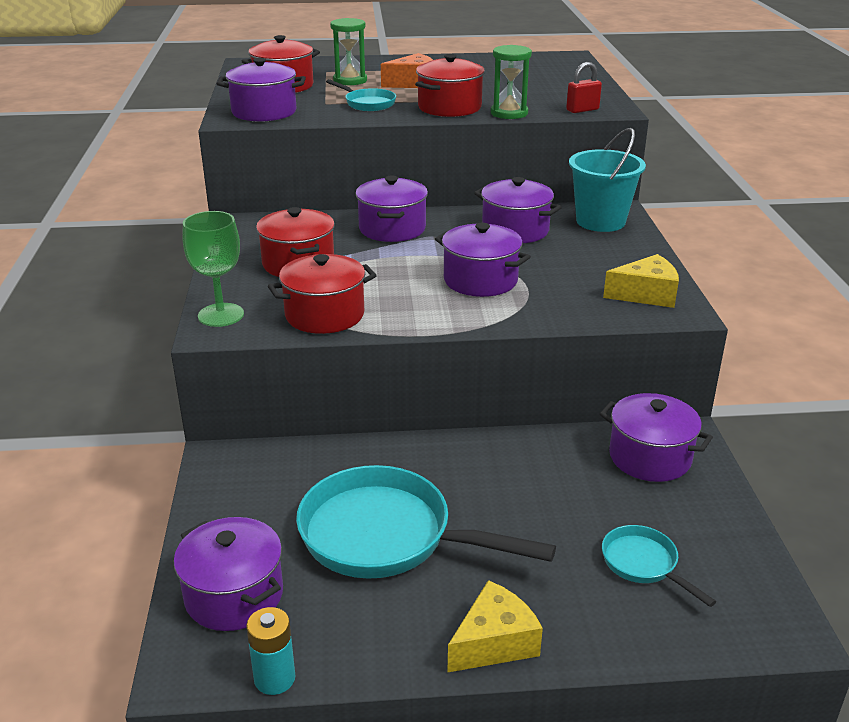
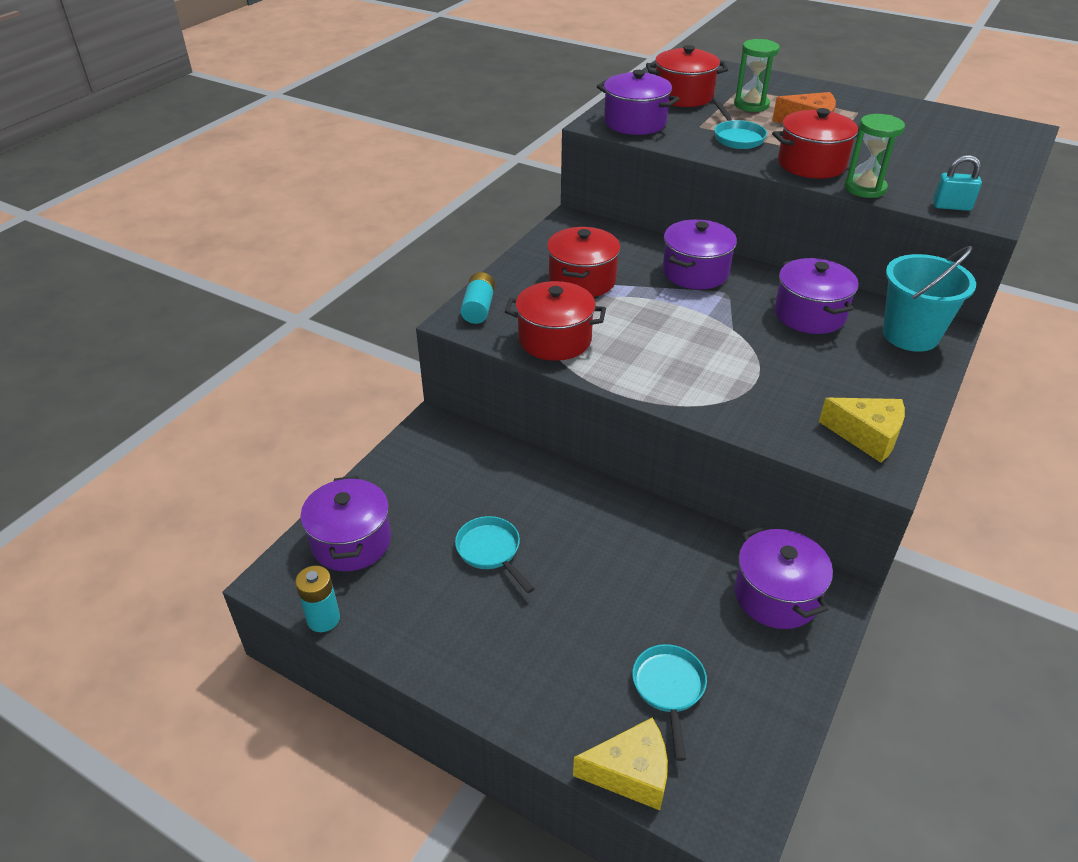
camera: 35 degrees right, 10 degrees up
green goblet [182,211,244,327] -> turquoise battery [461,272,495,324]
turquoise pan [296,465,556,579] -> turquoise pan [455,516,534,593], size x0.48
purple pot [435,223,531,297] -> none
yellow cheese [447,580,543,673] -> yellow cheese moved to [573,718,668,810]
red padlock [566,62,602,113] -> turquoise padlock [933,155,982,211]

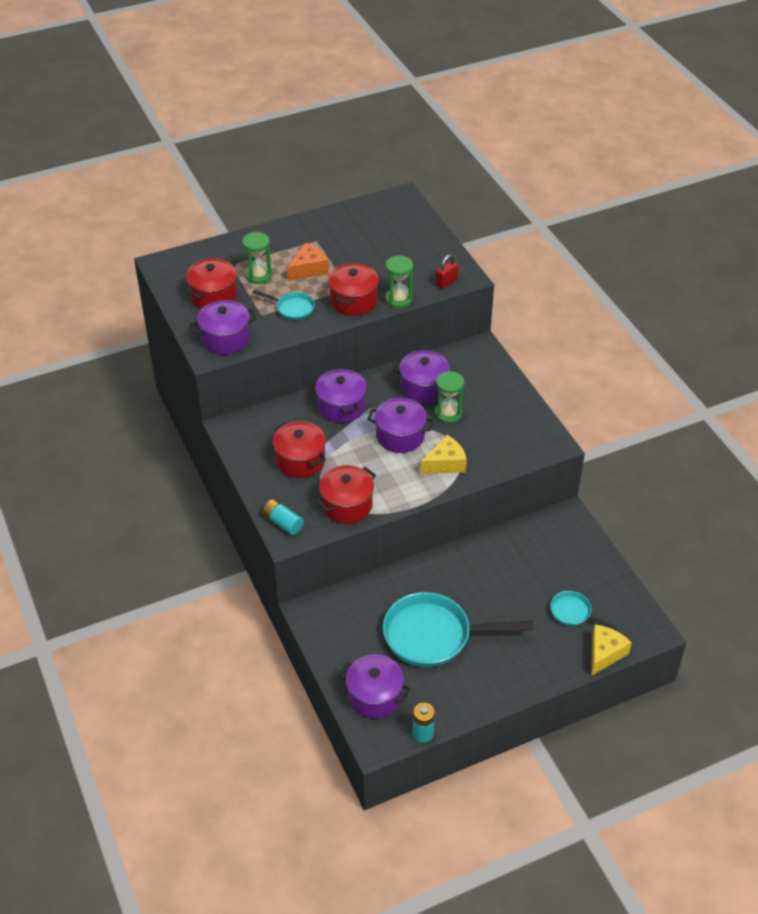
camera: 55 degrees left, 5 degrees up
turquoise pan [455,516,534,593] -> turquoise pan [383,592,533,667], size x2.07
purple pot [734,526,833,629] -> purple pot moved to [367,398,434,453]
yellow cheese [819,398,905,463] -> yellow cheese moved to [420,435,467,474]
turquoise bucket [883,246,976,352] -> none
turquoise padlock [933,155,982,211] -> red padlock [436,254,458,289]
none -> green hourglass [435,371,464,424]

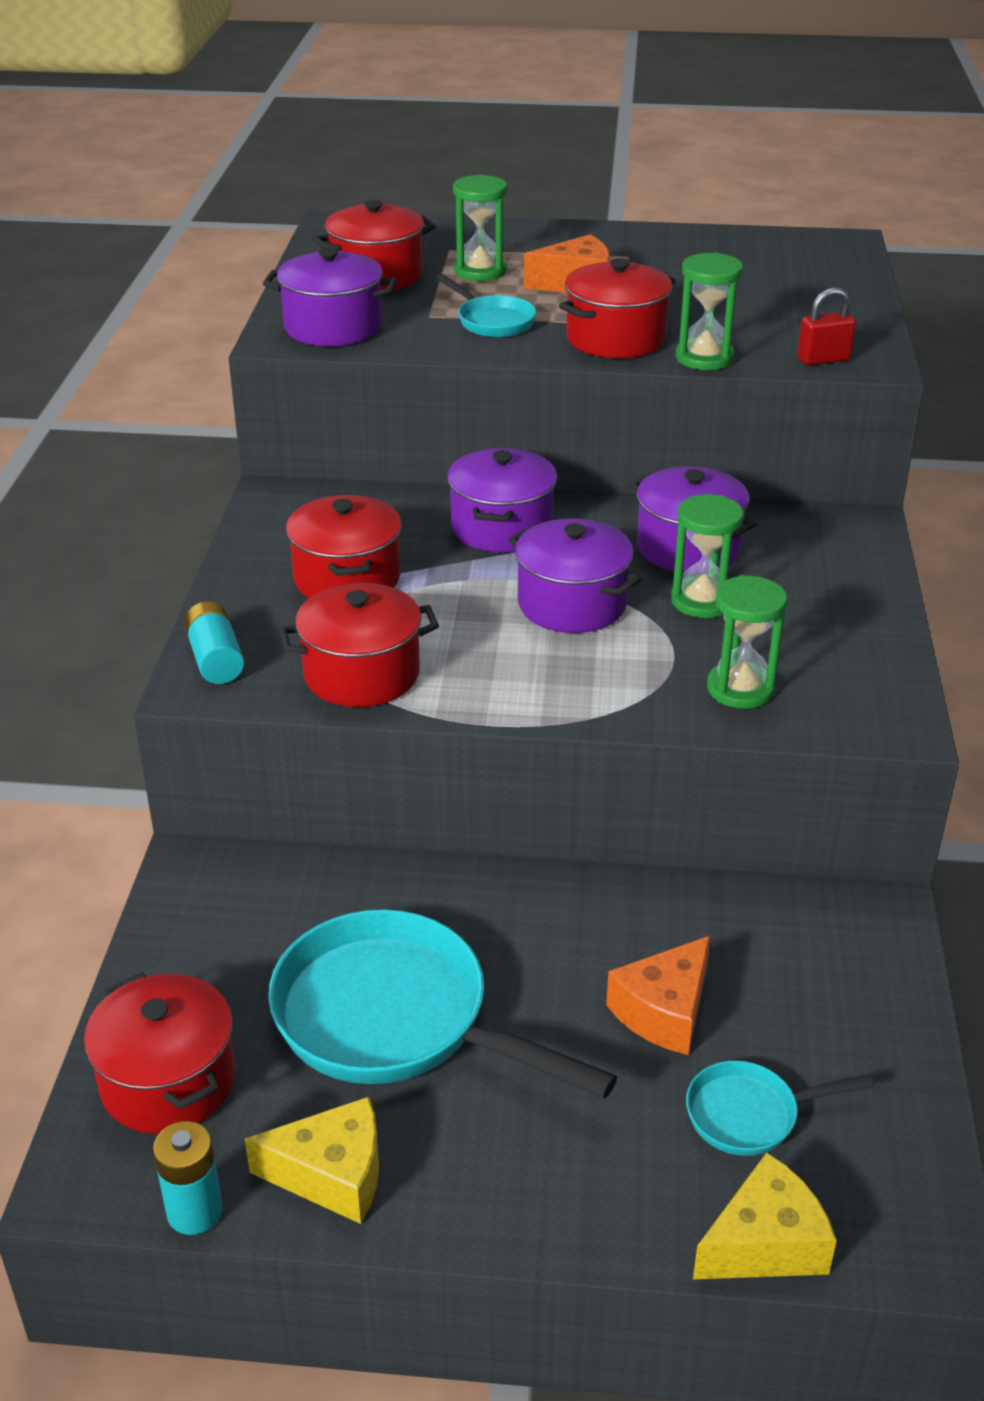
camera: 30 degrees right, 10 degrees down
purple pot [339,654,411,718] -> red pot [84,973,235,1134]
yellow cheese [420,435,467,474] -> yellow cheese moved to [245,1097,379,1224]
turquoise pan [550,591,617,631] -> turquoise pan turned 75 degrees counterclockwise [686,1060,874,1156]
none -> orange cheese [606,935,711,1055]
none -> green hourglass [707,575,787,709]

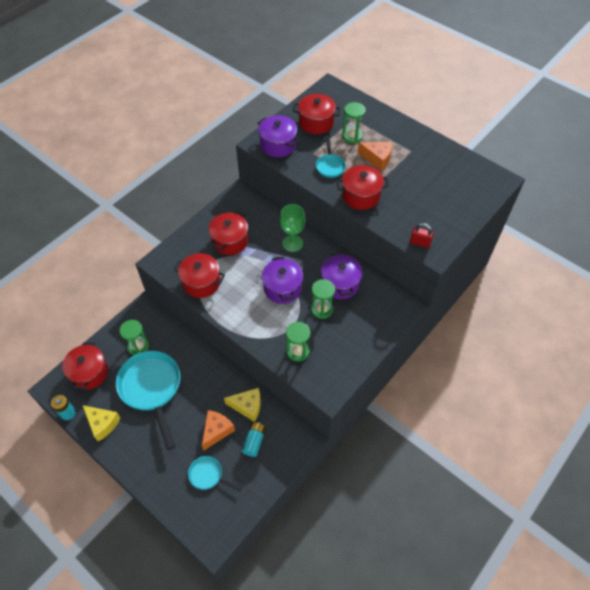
camera: 35 degrees right, 20 degrees up
turquoise battery [184,601,244,684] -> turquoise battery moved to [242,422,266,457]
purple pot [447,448,557,552] -> green goblet [280,204,305,252]
orange cheese [606,935,711,1055] -> orange cheese turned 135 degrees clockwise [202,410,235,451]
green hourglass [676,252,743,370] -> green hourglass moved to [119,320,149,355]
yellow cheese [693,1152,837,1279] -> yellow cheese moved to [224,388,261,422]

